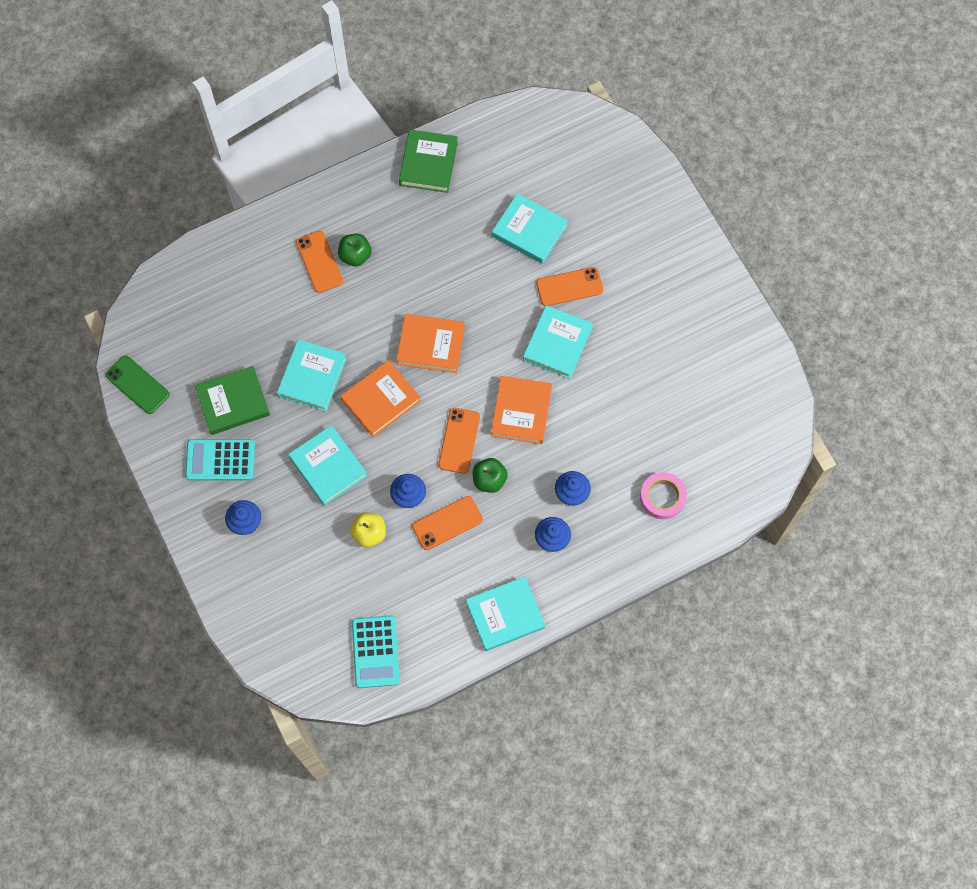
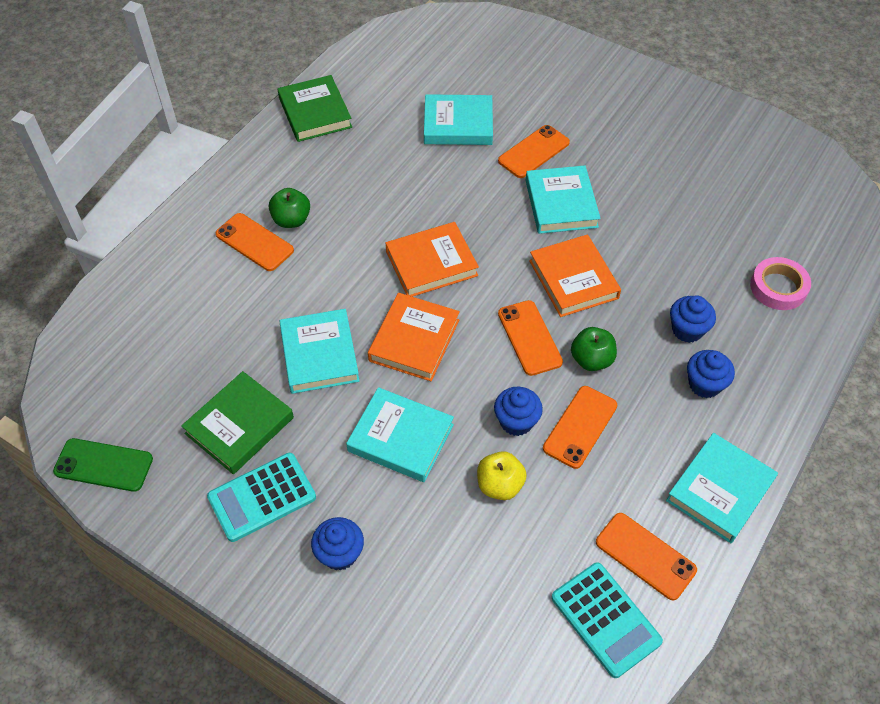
camera: 30 degrees left, 15 degrees down
none -> orange phone [596,513,697,600]

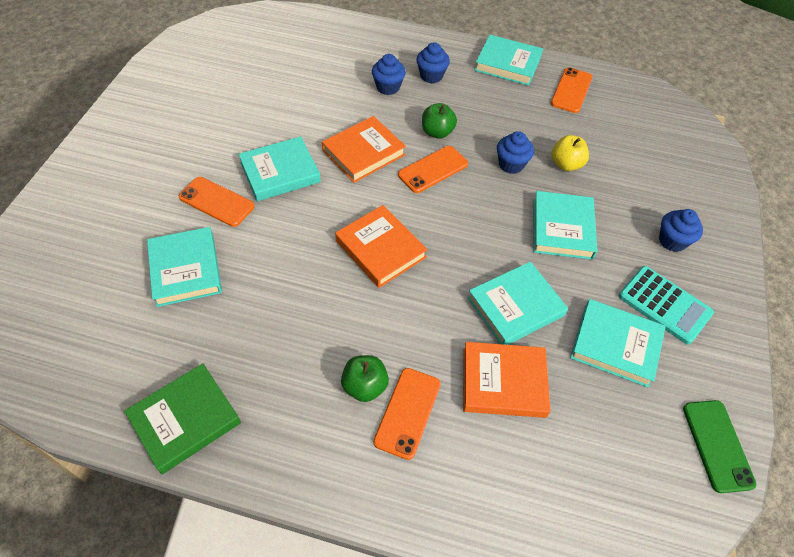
camera: 110 degrees left, 0 degrees up
green book [181,371,294,474] -> turquoise book [570,299,666,387]
orange book [368,293,460,381] -> orange book moved to [463,342,551,418]
orange phone [543,386,617,469] -> none
turquoise calculator [551,562,663,678] -> none
pink tape [750,257,811,310] -> none

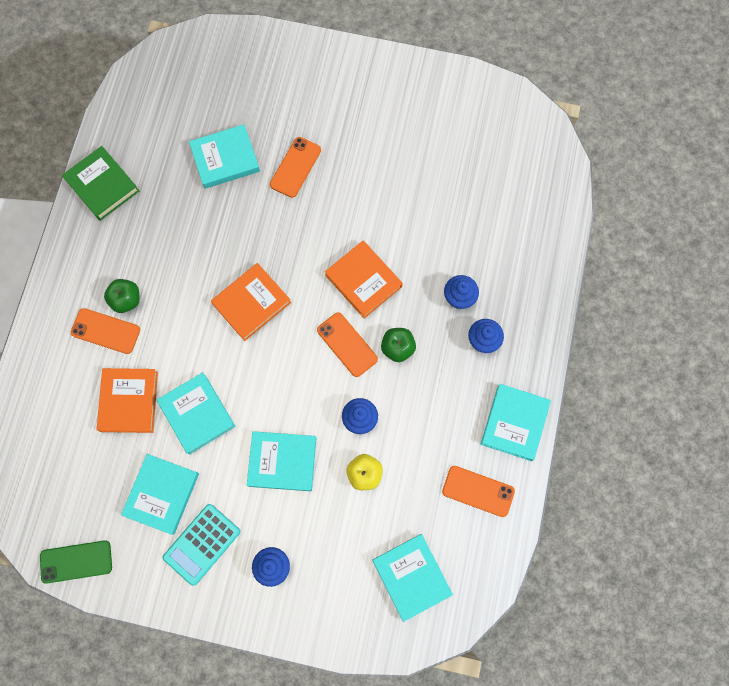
camera: 90 degrees right, 20 degrees up
turquoise book [238,136,321,201] -> turquoise book moved to [373,534,453,622]

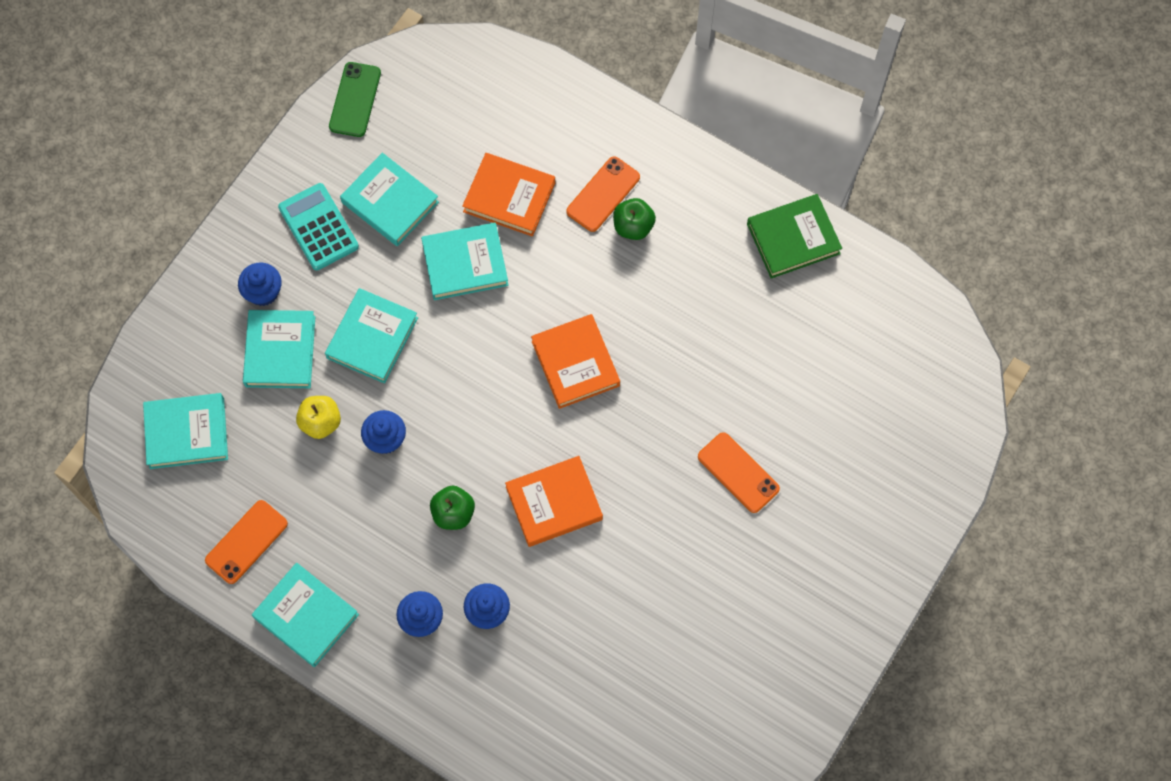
camera: 110 degrees right, 5 degrees down
turquoise book [189,124,260,189] -> turquoise book moved to [243,310,315,388]
orange phone [317,312,378,377] -> none

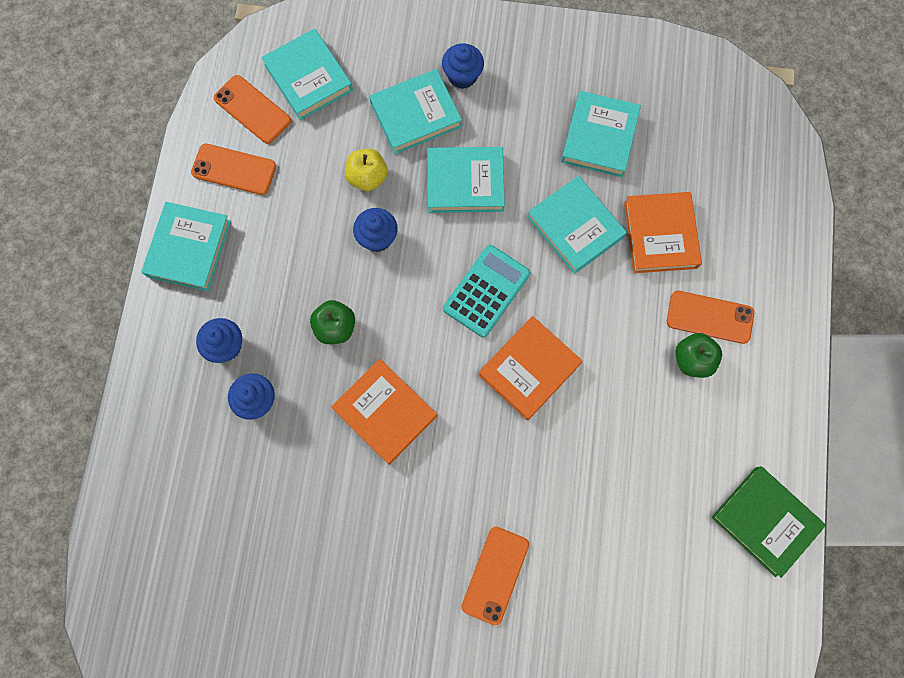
camera: 65 degrees right, 5 degrees up
turquoise calculator [278,183,359,270] -> turquoise calculator moved to [443,245,530,338]
green phone [329,62,381,137] -> none
none -> orange phone [214,75,291,144]

